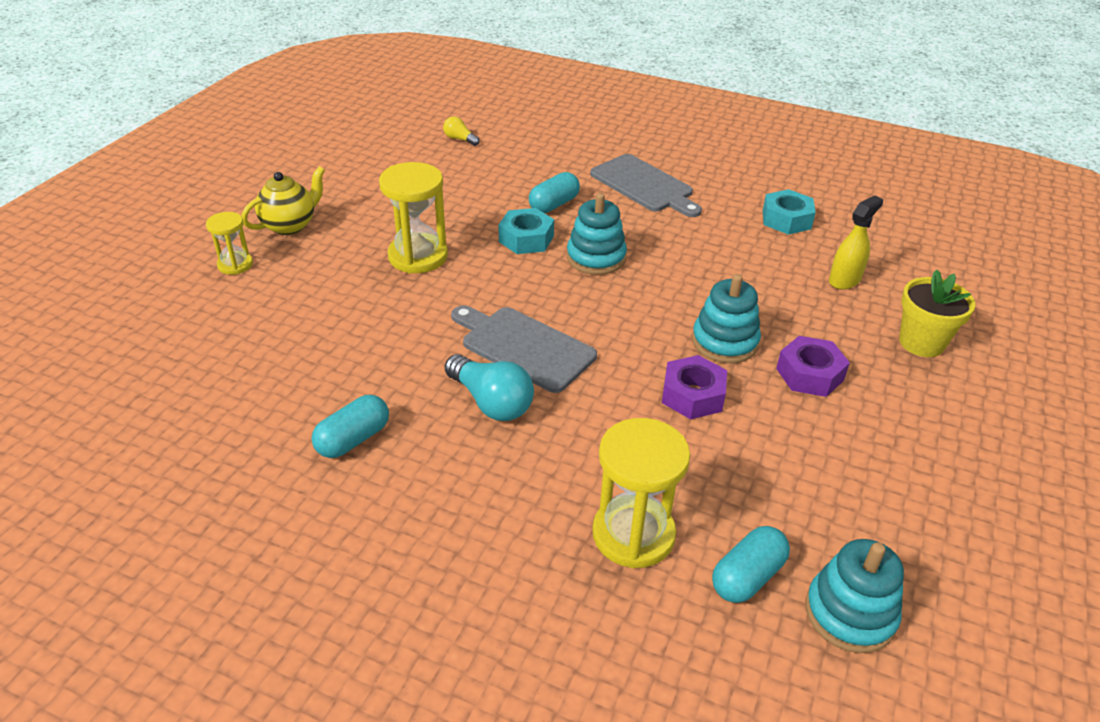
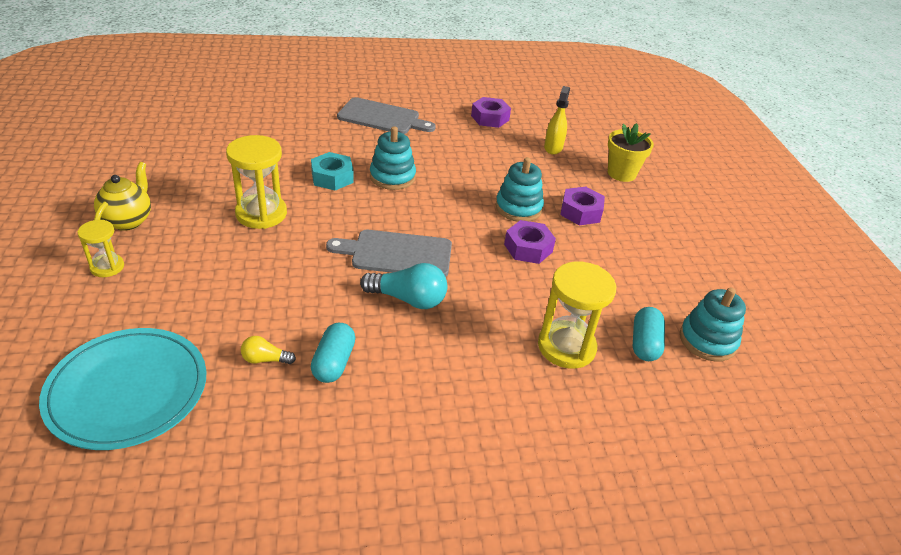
camera: 35 degrees left, 0 degrees up
yellow light bulb [443,116,480,146] -> yellow light bulb moved to [241,336,296,364]
turquoise capsule [529,172,580,213] -> none
turquoise nut [763,189,816,235] -> purple nut [471,97,511,128]
none -> turquoise plate [39,328,207,450]

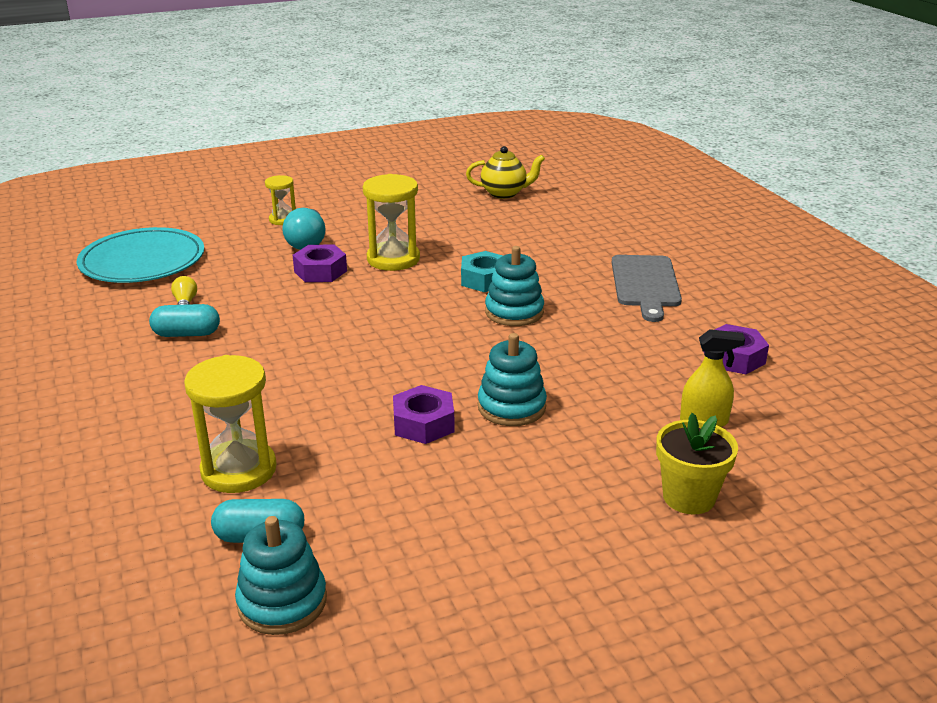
camera: 80 degrees right, 10 degrees down
yellow teapot [94,162,151,231] -> yellow teapot moved to [466,146,545,199]
grey cutting board [326,230,452,277] -> none
turquoise light bulb [360,263,447,309] -> turquoise light bulb moved to [282,208,326,250]
purple nut [560,187,605,225] -> purple nut moved to [293,244,347,282]

